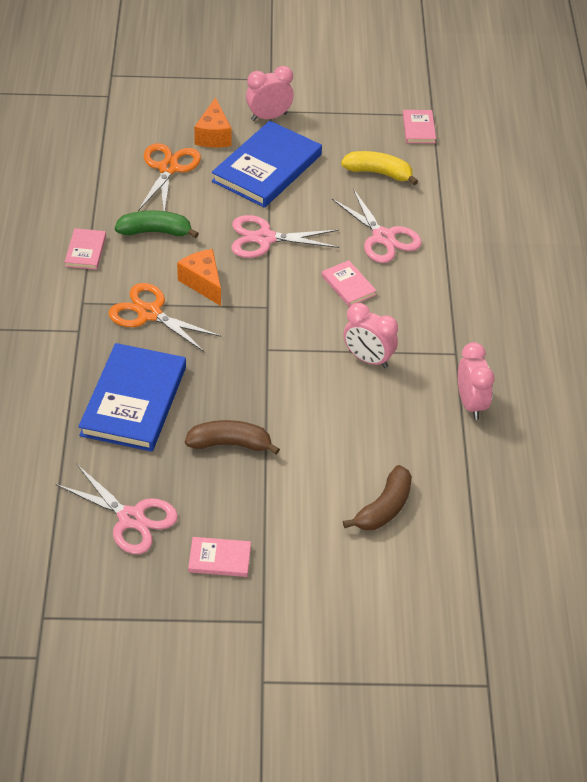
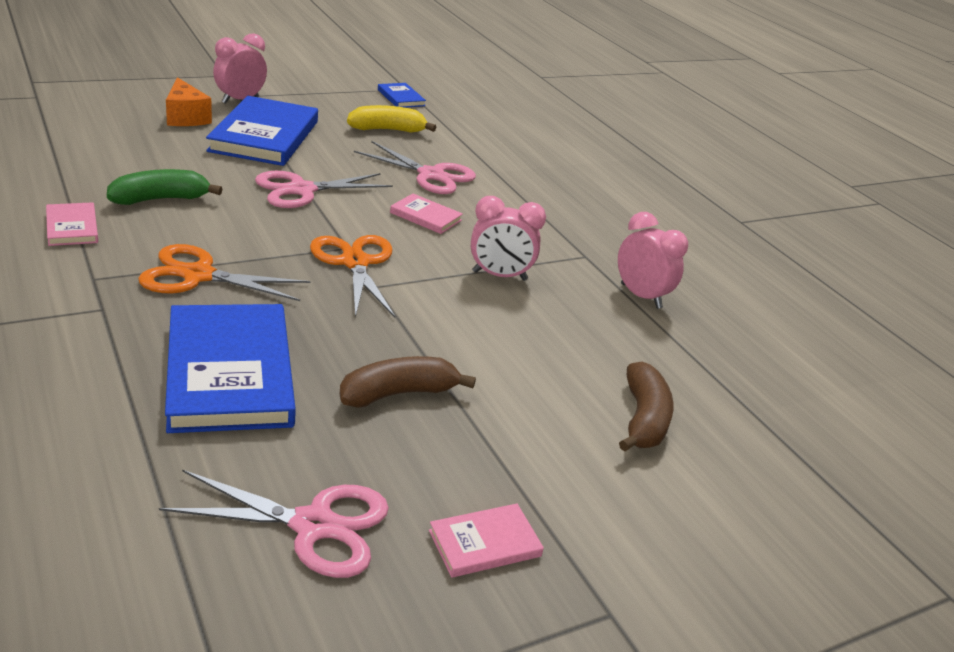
camera: 30 degrees left, 15 degrees down
orange scissors [138,143,201,211] -> orange scissors moved to [310,235,395,317]
orange cheese [177,249,221,306] -> none
pink book [403,110,436,143] -> blue book [378,83,426,108]

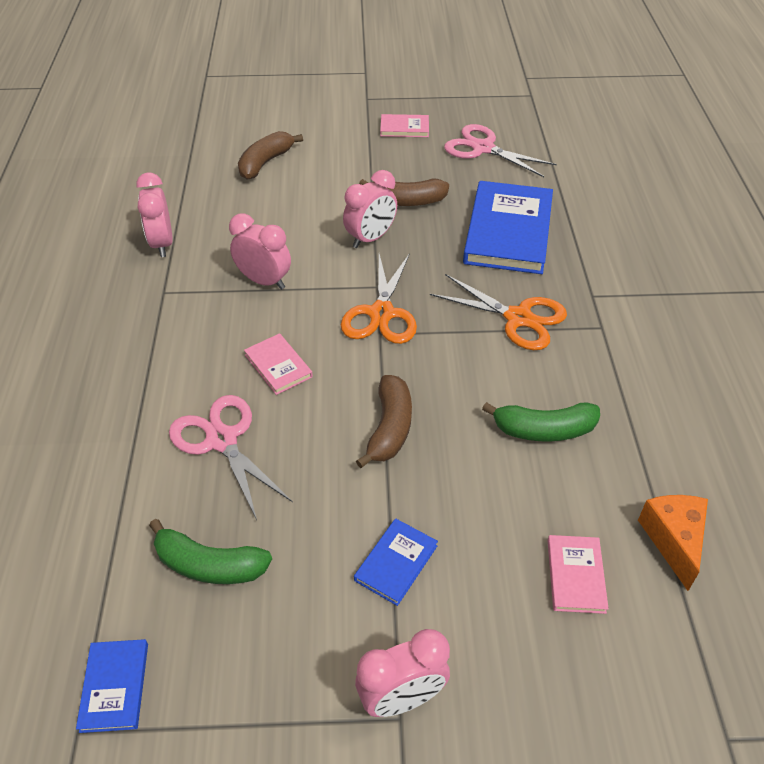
camera: 150 degrees left, 15 degrees up
pink book [46,202,98,246] -> pink book moved to [548,535,609,614]
orange cheese [166,77,212,126] -> orange cheese moved to [638,495,708,591]
blue book [206,96,318,166] -> blue book [354,518,438,606], size x0.47
pink scissors [255,171,393,208] -> brown banana [356,375,412,468]
yellow banana [347,105,436,133] -> green banana [149,519,272,584]
none -> pink clock [343,170,397,248]

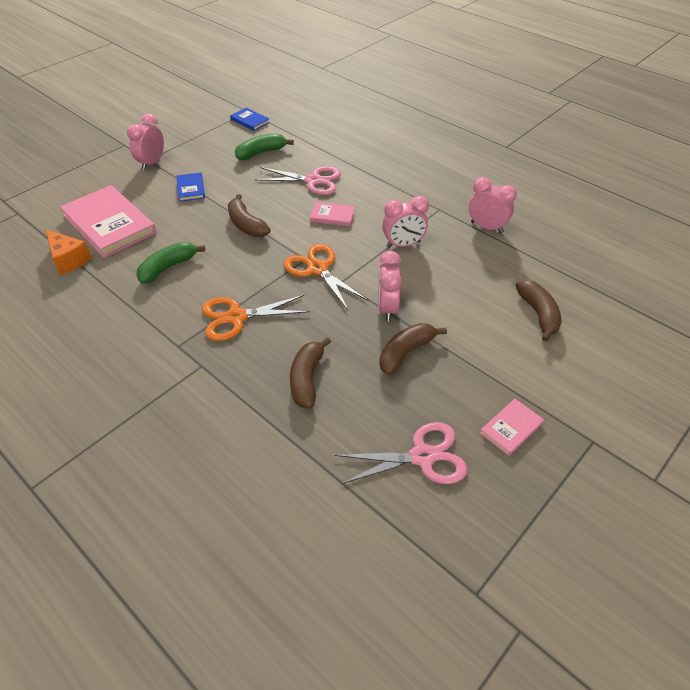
camera: 135 degrees right, 0 degrees up
blue book [463,181,553,274] -> brown banana [290,337,331,408]
pink book [548,535,609,614] -> pink book [60,185,156,258], size x2.14

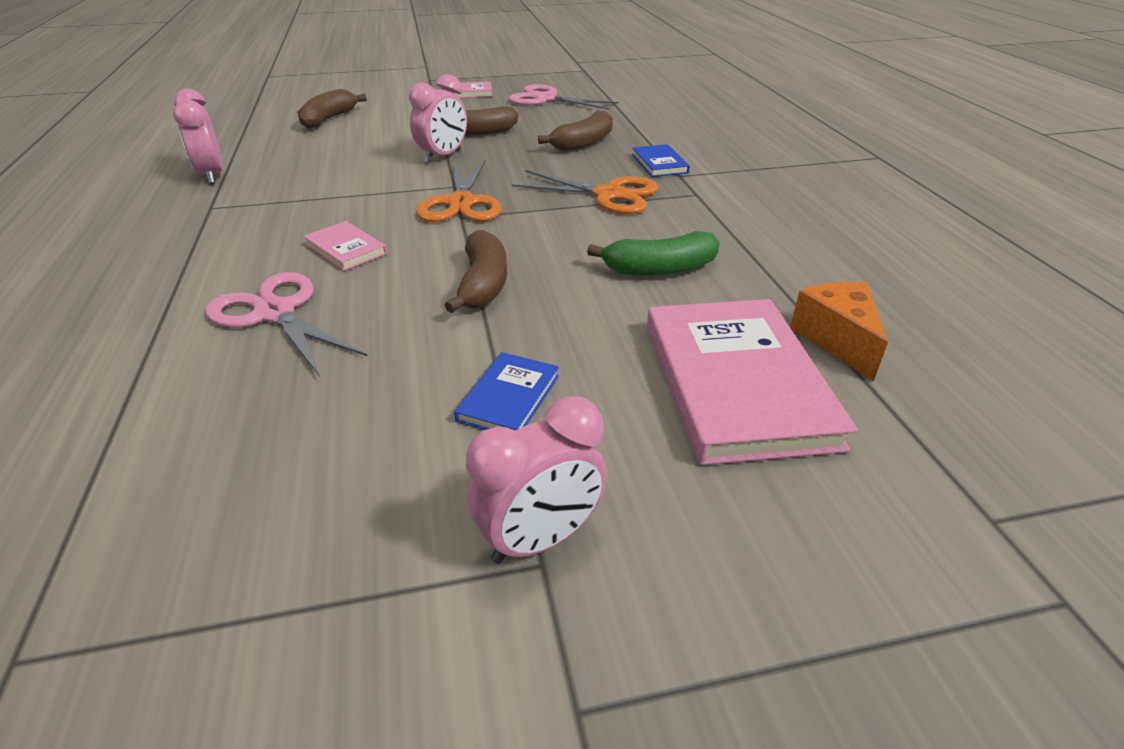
camera: 145 degrees left, 10 degrees down
blue book [230,108,270,131] -> blue book moved to [632,144,690,177]
green banana [235,133,294,160] -> none
pink clock [382,196,429,248] -> none

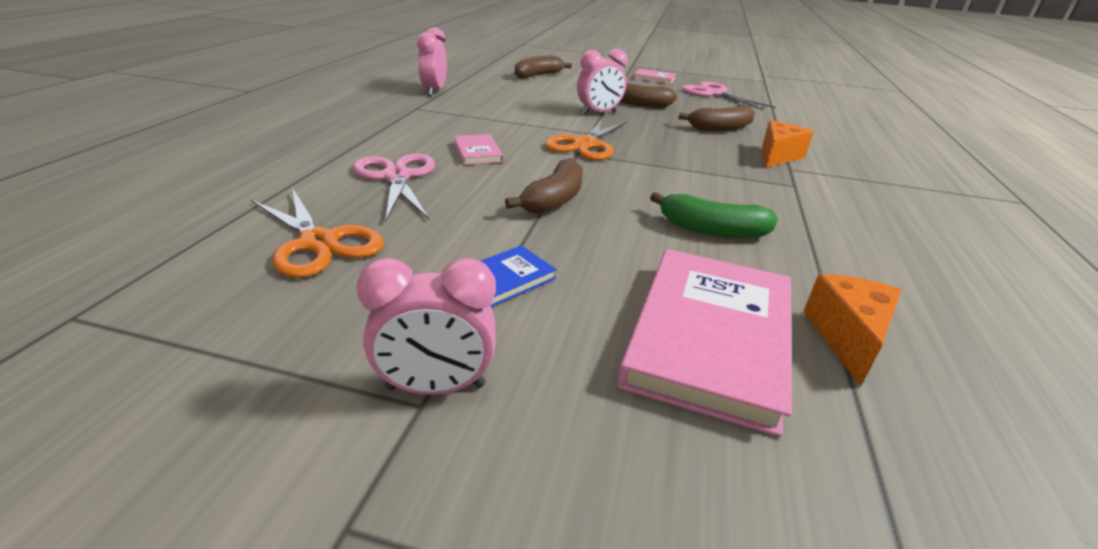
camera: 25 degrees right, 5 degrees down
orange scissors [512,170,659,214] -> orange scissors moved to [251,188,384,278]
blue book [632,144,690,177] -> orange cheese [762,121,814,168]

